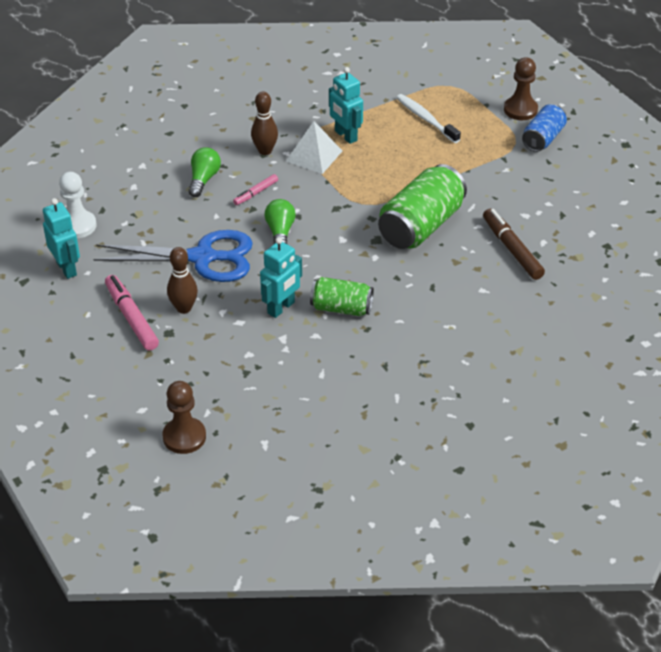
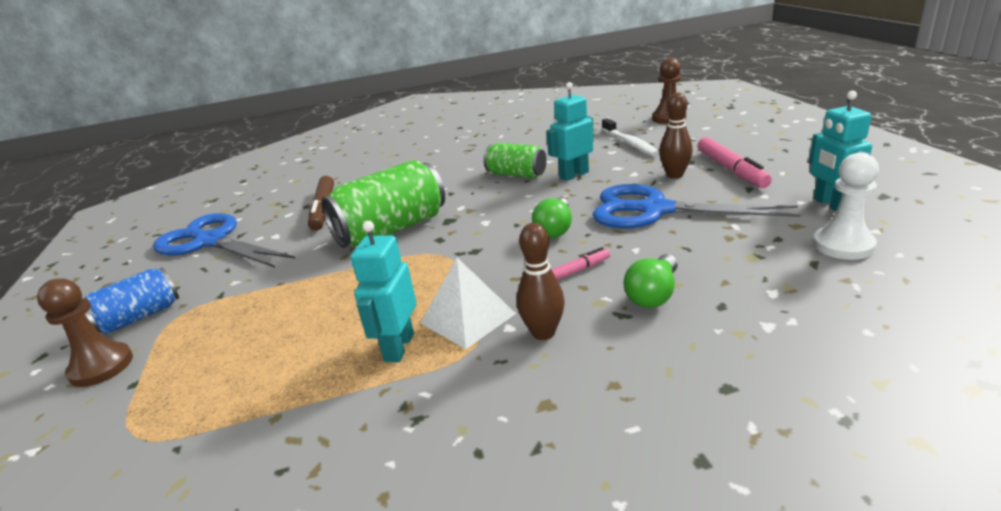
camera: 160 degrees left, 15 degrees down
turquoise robot [329,67,363,144] -> turquoise robot turned 150 degrees counterclockwise [351,221,416,362]
white toothbrush [396,94,461,143] -> white toothbrush moved to [602,118,659,156]
none -> blue scissors [153,213,295,268]

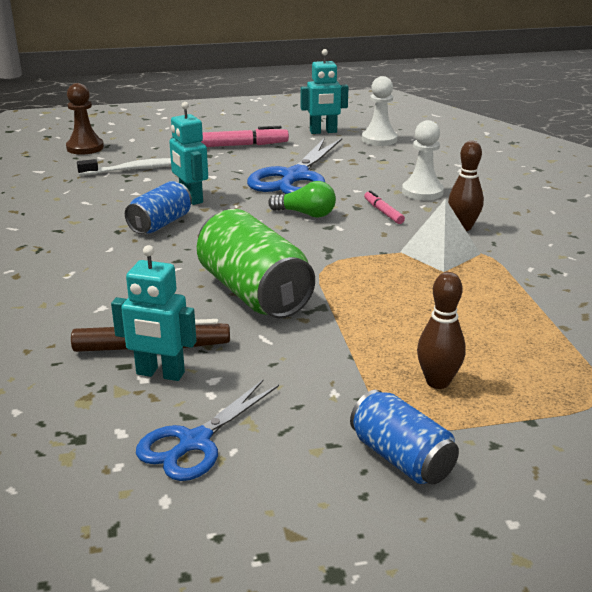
camera: 90 degrees left, 0 degrees up
brown pawn [37,279,133,387] -> none
blue scissors [153,213,295,268] -> blue scissors [136,380,279,481], size x0.63
turquoise robot [351,221,416,362] -> turquoise robot moved to [111,245,196,381]
green can [484,143,547,178] -> blue can [125,181,192,234]
green light bulb [624,254,678,308] -> white pawn [402,120,444,200]
brown bowling pin [659,93,693,179] -> brown bowling pin moved to [417,272,466,389]

